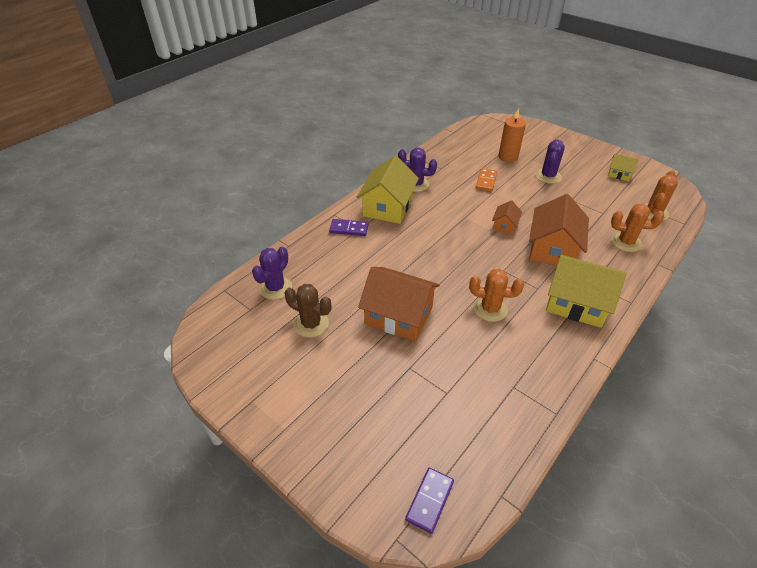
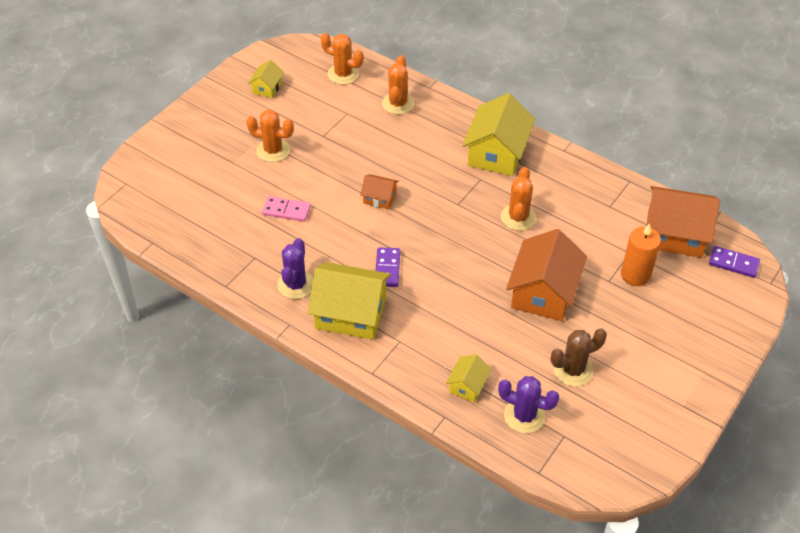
camera: 95 degrees left, 5 degrees up
brown cactus [285,284,332,338] -> brown cactus turned 45 degrees clockwise [551,328,607,386]
purple domino [329,219,369,236] -> purple domino moved to [376,247,400,287]
orange domino [476,168,497,192] -> pink domino [262,196,311,222]
orange candle [498,108,526,162] -> orange candle moved to [621,223,661,286]
orange house [529,194,589,266] -> orange house moved to [646,186,720,258]
purple cactus [535,140,565,184] -> orange cactus [246,110,294,162]
none -> yellow house [446,354,492,402]

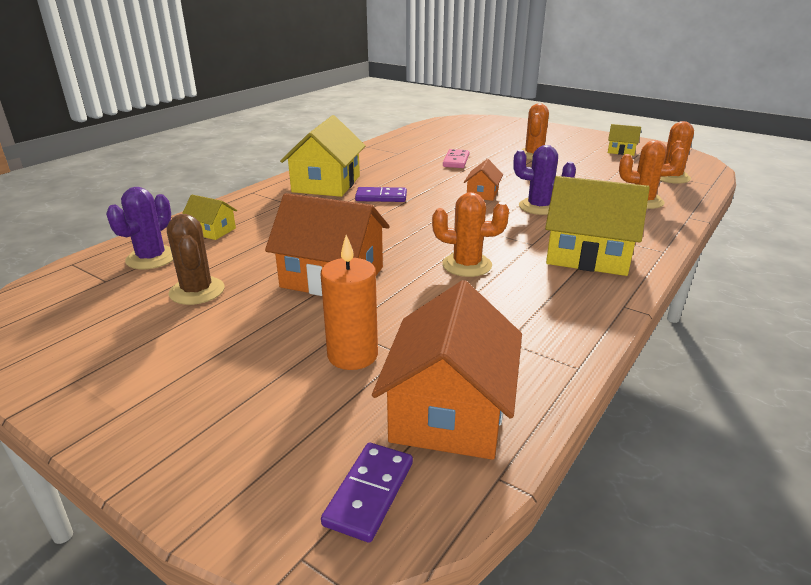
camera: 90 degrees right, 20 degrees down
purple cactus [277,238,313,299] -> purple cactus moved to [513,145,576,215]

